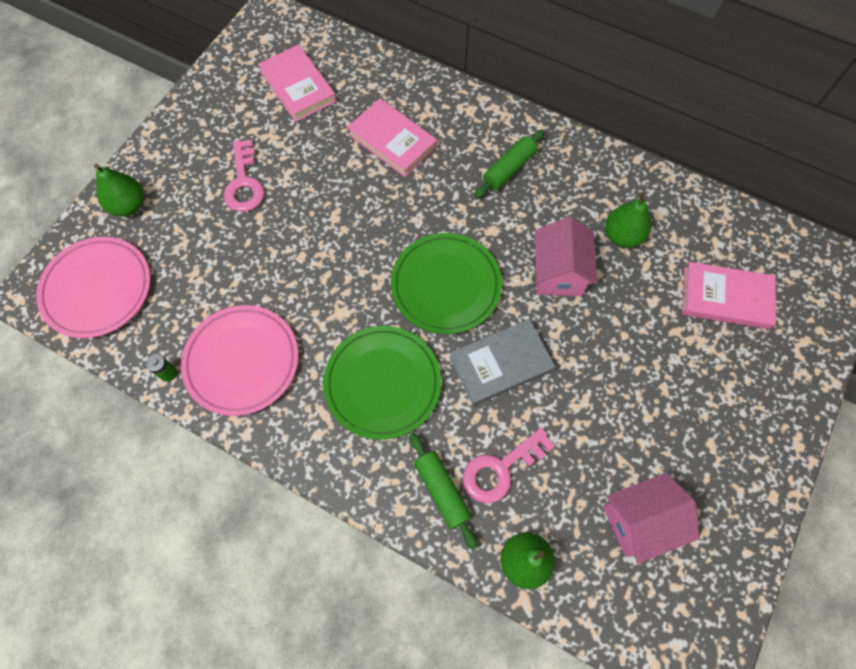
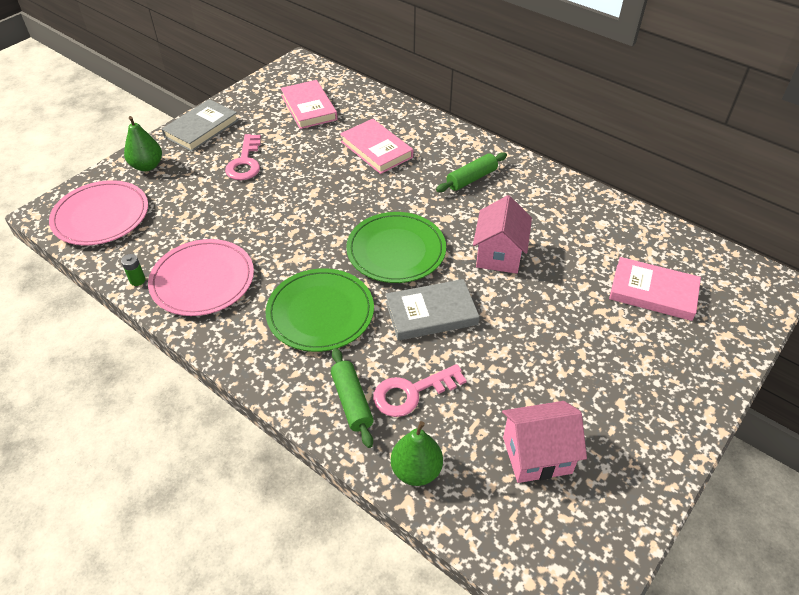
camera: 10 degrees right, 20 degrees down
green pear [605,192,651,248] -> none
none -> grey book [162,99,239,152]

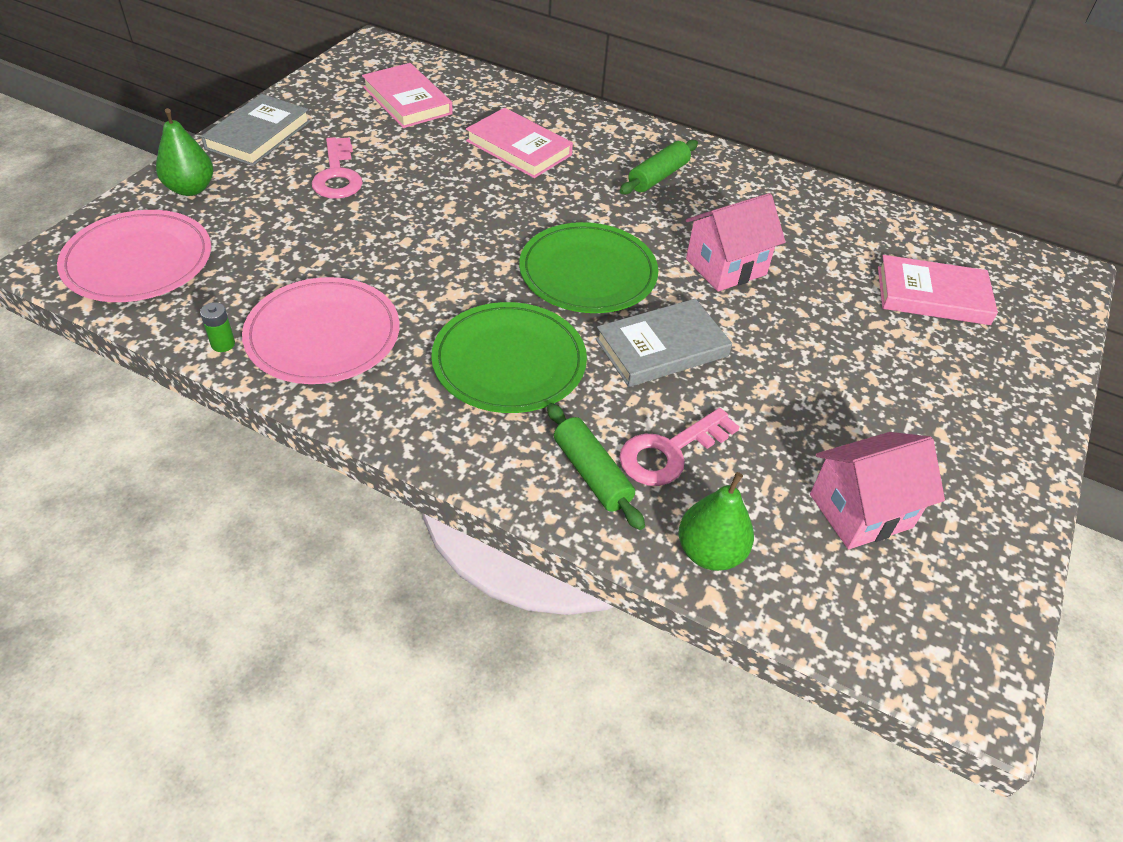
camera: 15 degrees left, 0 degrees up
pink house [473,195,532,274] -> pink house turned 60 degrees clockwise [686,193,785,292]

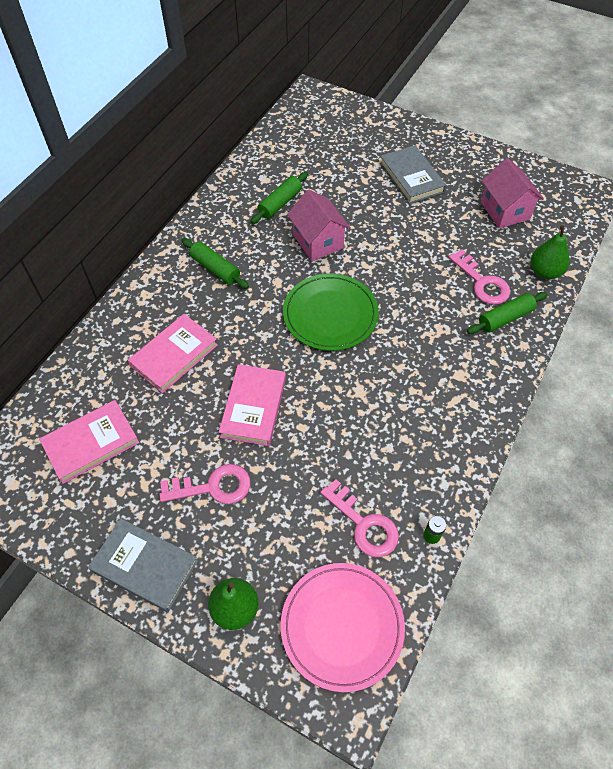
camera: 85 degrees left, 10 degrees up
pink plate [242,277,400,384] -> none
green plate [431,302,587,413] -> none
grey book [596,299,732,387] -> grey book moved to [380,145,446,204]
pink book [878,255,998,325] -> pink book moved to [219,364,286,446]
none -> green rolling pin [251,172,308,224]
none -> pink key [320,479,399,557]

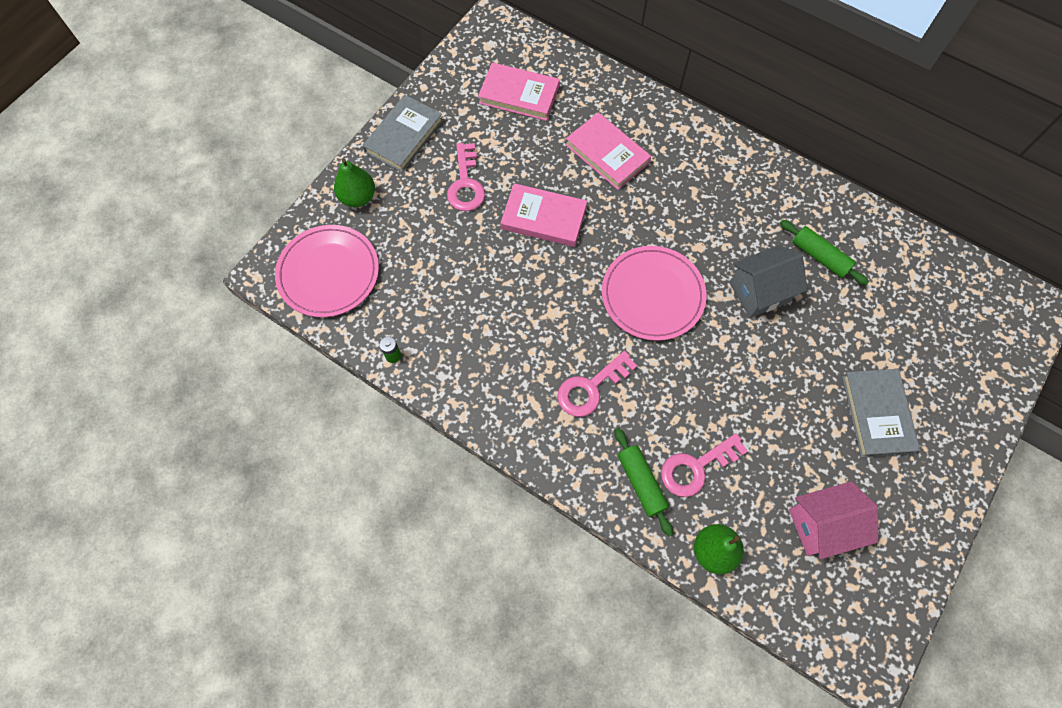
camera: 95 degrees right, 10 degrees up
pink book [39,400,139,484] -> pink book turned 45 degrees counterclockwise [478,62,560,121]
green rolling pin [182,238,249,289] -> none
green plate [283,274,379,351] -> pink plate [602,246,706,341]
pink house [287,189,351,261] -> grey house [729,245,808,318]
pink key [320,479,399,557] -> pink key moved to [557,351,637,417]
grey book [380,145,446,204] -> grey book turned 75 degrees counterclockwise [842,369,920,457]

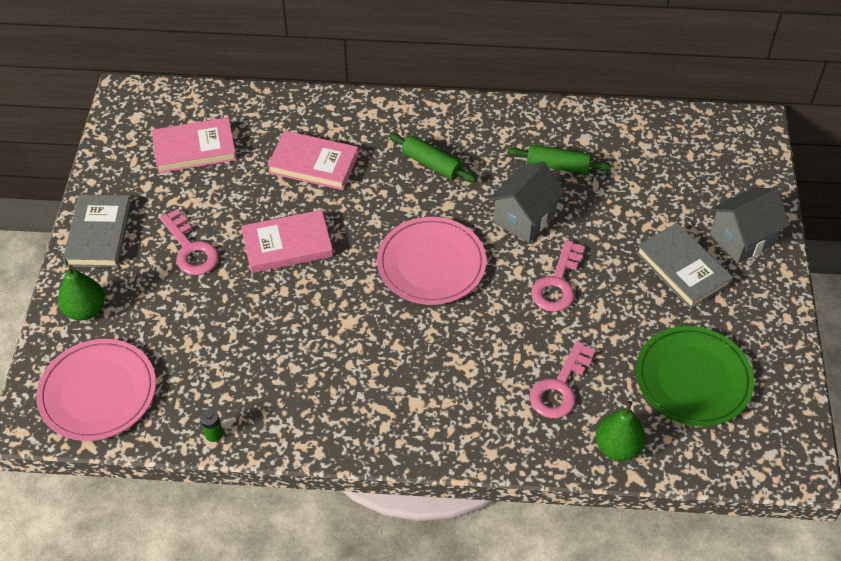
camera: 30 degrees left, 15 degrees down
pink key [557,351,637,417] -> pink key moved to [531,240,585,312]
green rolling pin [615,428,673,536] -> green rolling pin moved to [389,133,476,183]
pink house [789,481,878,559] -> green plate [636,326,754,427]
none -> grey house [710,188,790,264]

